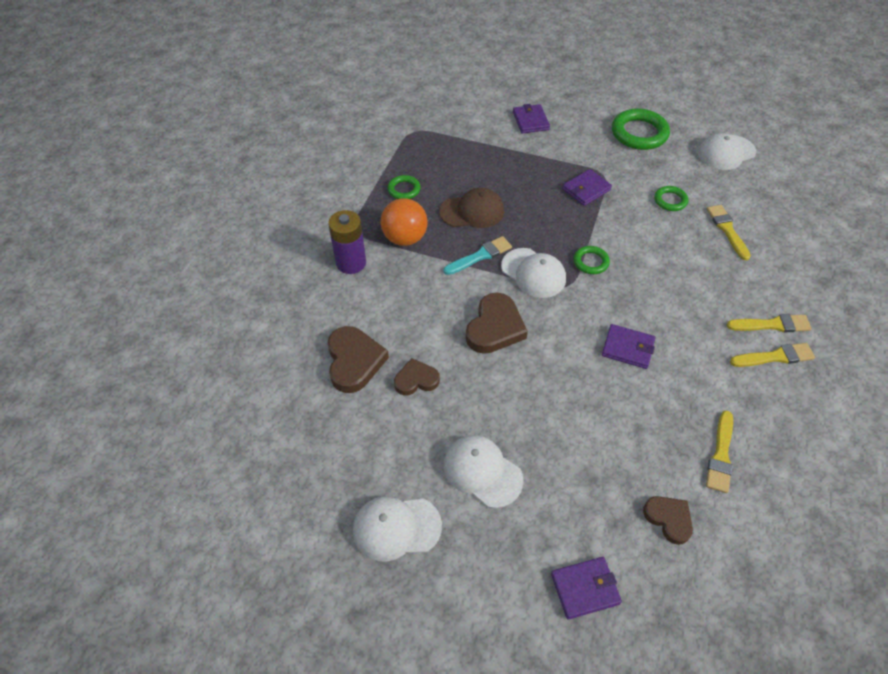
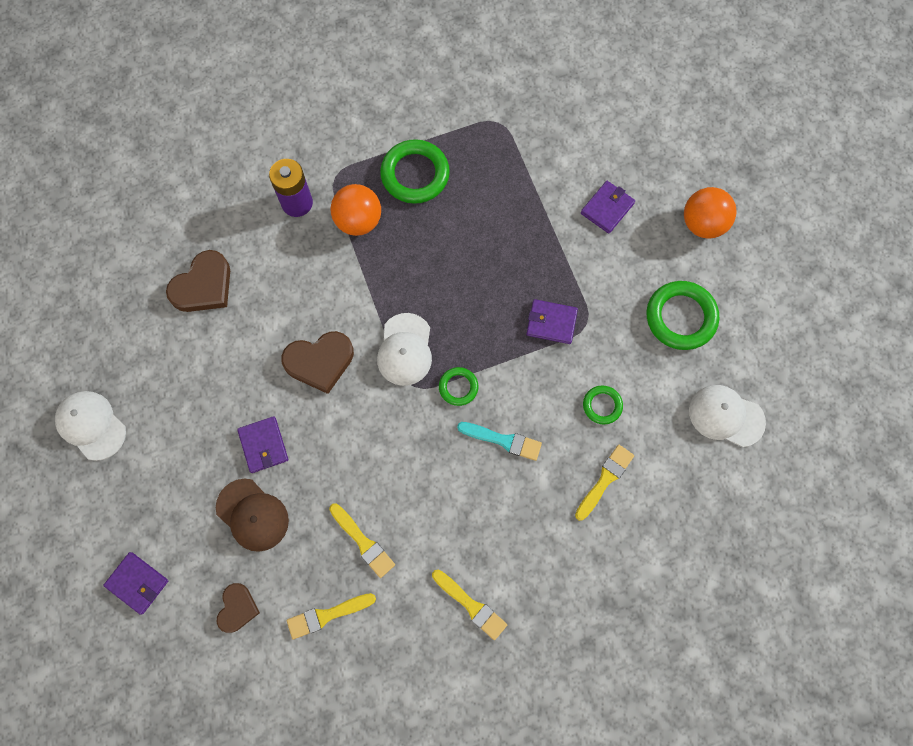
camera: 50 degrees right, 20 degrees up
green ring [388,175,421,199] -> green ring [380,139,450,204], size x1.86
brown heart [394,358,440,395] -> none
brown cap [439,188,504,228] -> brown cap moved to [216,479,289,552]
white cap [443,435,523,508] -> none
turquoise brush [444,236,512,275] -> turquoise brush moved to [457,422,542,461]
purple wallet [602,324,655,369] -> purple wallet moved to [237,416,288,473]
yellow brush [727,314,812,332] -> yellow brush moved to [329,503,395,578]
none -> orange ball [684,187,736,239]

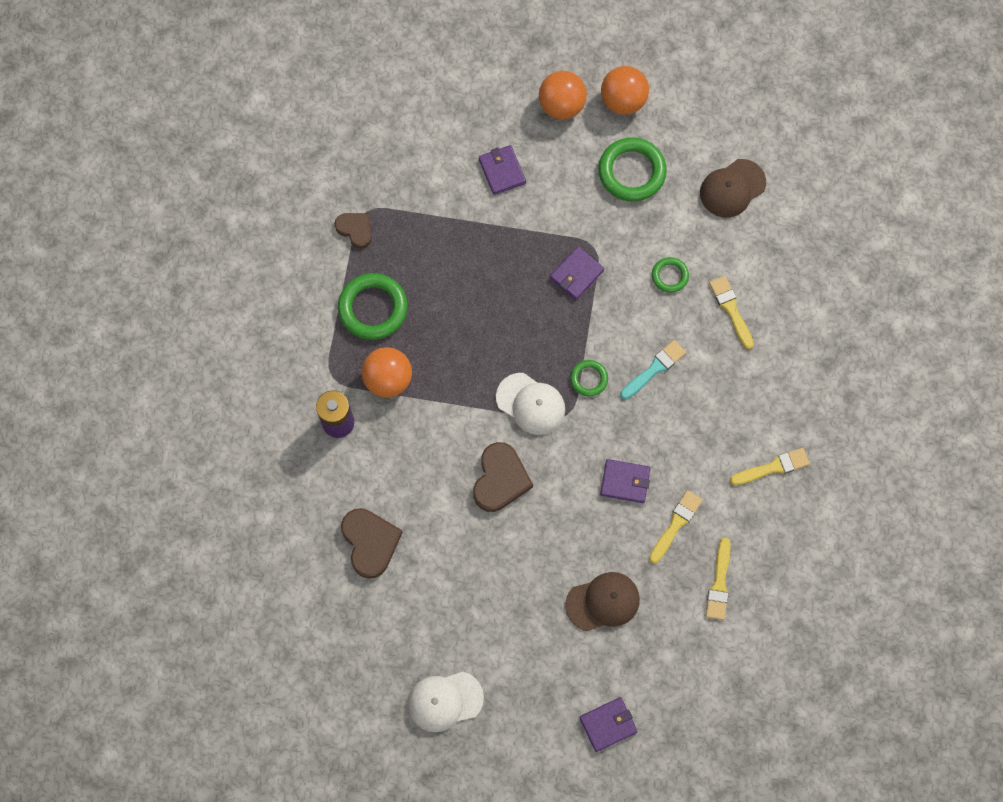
camera: 60 degrees left, 0 degrees up
brown heart [217,583,260,633] -> brown heart moved to [335,213,372,249]
purple wallet [237,416,288,473] -> purple wallet moved to [600,459,650,503]
yellow brush [329,503,395,578] -> yellow brush turned 45 degrees counterclockwise [649,490,703,564]
white cap [689,385,766,447] -> brown cap [700,159,766,218]
none -> orange ball [601,66,649,115]

